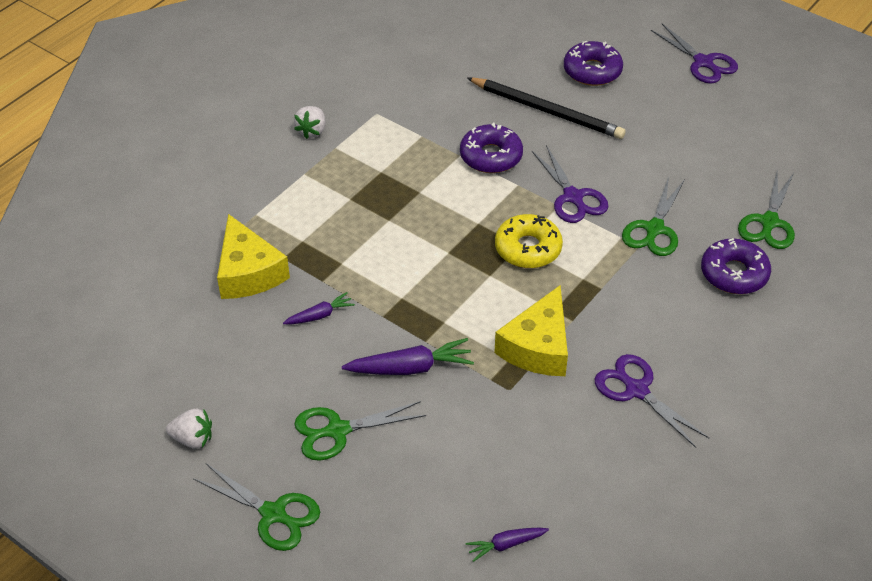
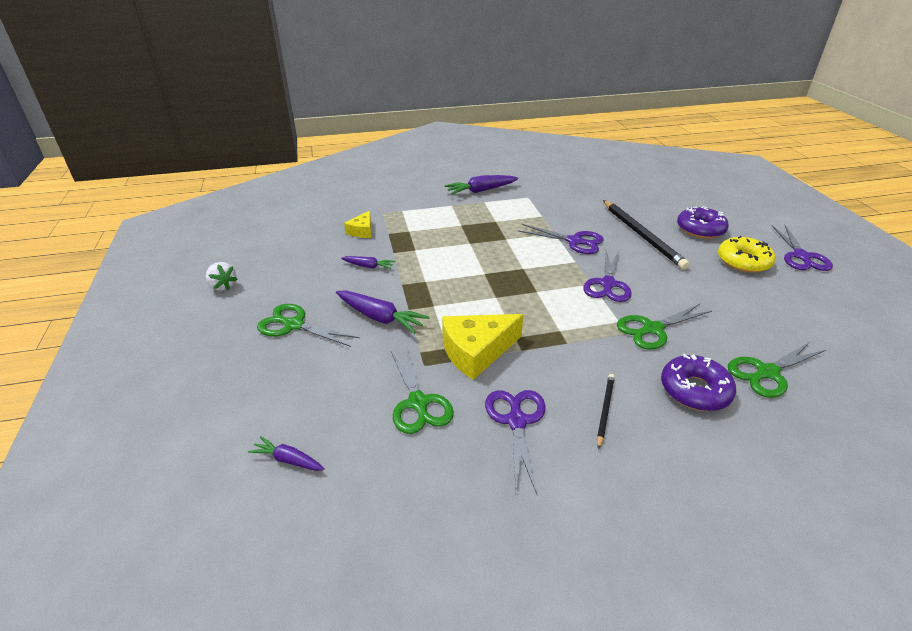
camera: 40 degrees right, 10 degrees down
green scissors [193,464,320,551] -> green scissors moved to [391,348,454,434]
yellow cheese [217,214,290,299] -> yellow cheese [344,211,371,238], size x0.55
white strawberry [294,106,326,139] -> purple carrot [445,175,518,195]
purple donut [460,122,523,173] -> purple scissors [518,224,604,254]
yellow donut [495,214,563,268] -> yellow donut moved to [718,236,776,273]
none -> black pencil [597,374,615,449]

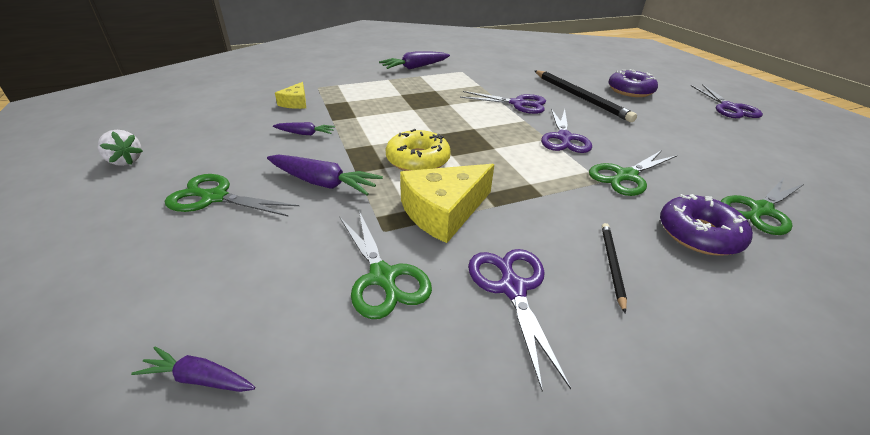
camera: 10 degrees left, 0 degrees up
yellow donut [718,236,776,273] -> yellow donut moved to [386,129,451,171]

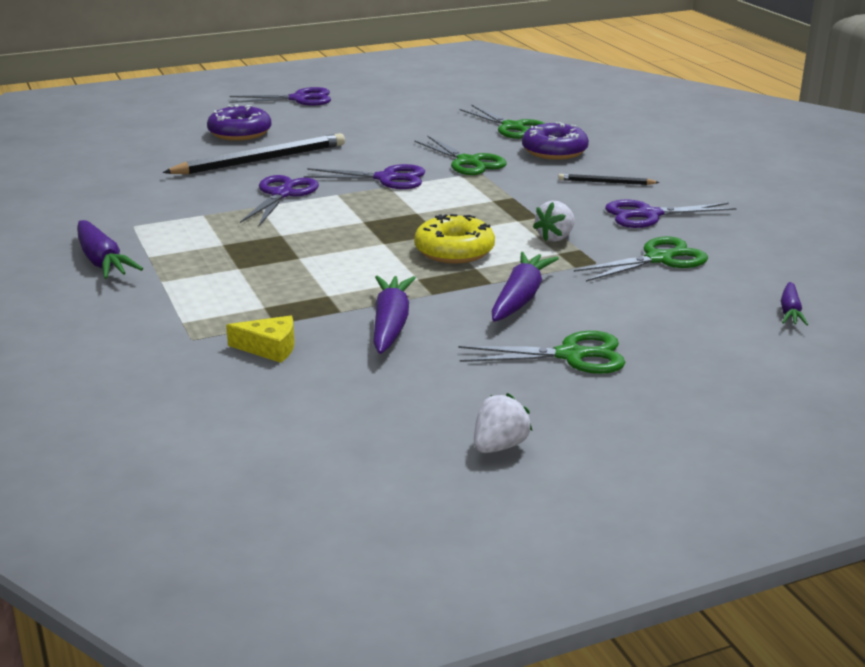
camera: 90 degrees left, 10 degrees down
green scissors [165,174,299,217] -> green scissors turned 105 degrees counterclockwise [459,331,626,374]
purple carrot [273,122,335,135] -> purple carrot [373,275,416,354], size x1.71
yellow cheese [400,164,494,243] -> white strawberry [533,201,575,242]

